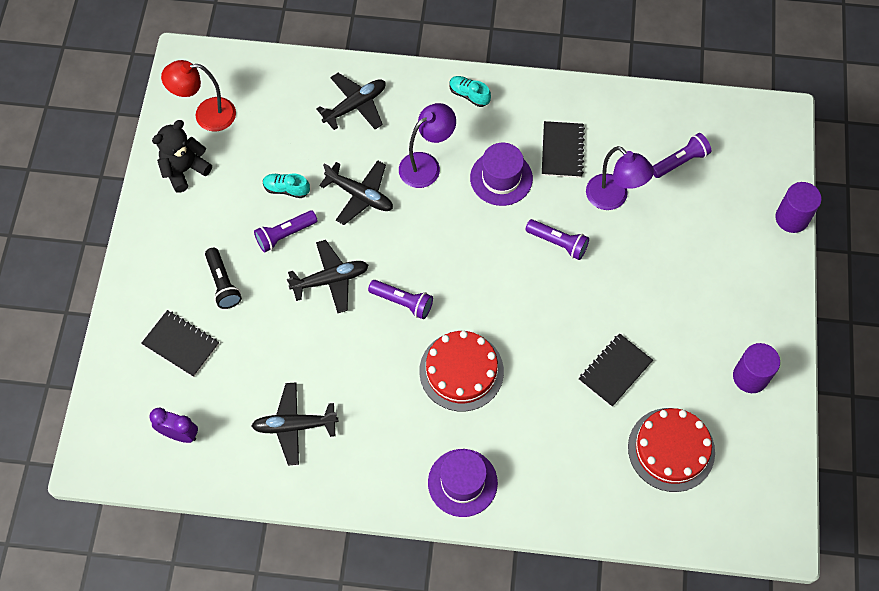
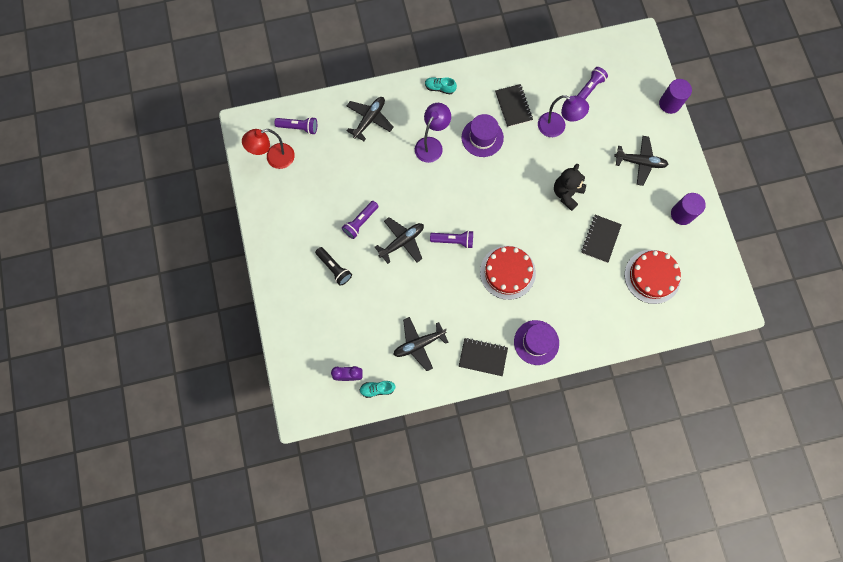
camera: 20 degrees left, 10 degrees up
black notebook [141,310,219,377] -> black notebook moved to [459,338,508,376]
black teddy bear [152,120,212,193] -> black teddy bear moved to [554,164,586,211]
turquoise shoe [263,173,310,198] -> turquoise shoe moved to [359,381,395,398]
black plane [319,160,393,225] -> black plane moved to [614,136,669,186]
purple flashlight [525,219,589,260] -> purple flashlight moved to [275,117,317,135]

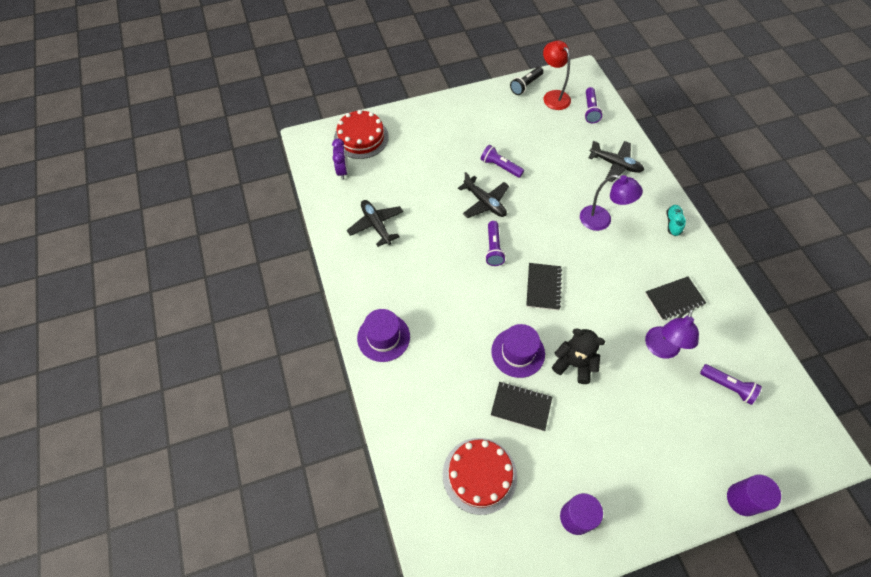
camera: 85 degrees right, 15 degrees down
black flashlight [315,247,352,286] -> black flashlight moved to [510,67,544,95]
turquoise shoe [359,381,395,398] -> none
black notebook [459,338,508,376] -> black notebook moved to [526,263,562,311]
purple hat [462,114,504,157] -> purple hat moved to [491,324,545,378]
red cake [480,246,536,300] -> red cake moved to [334,110,389,159]
black plane [614,136,669,186] -> none

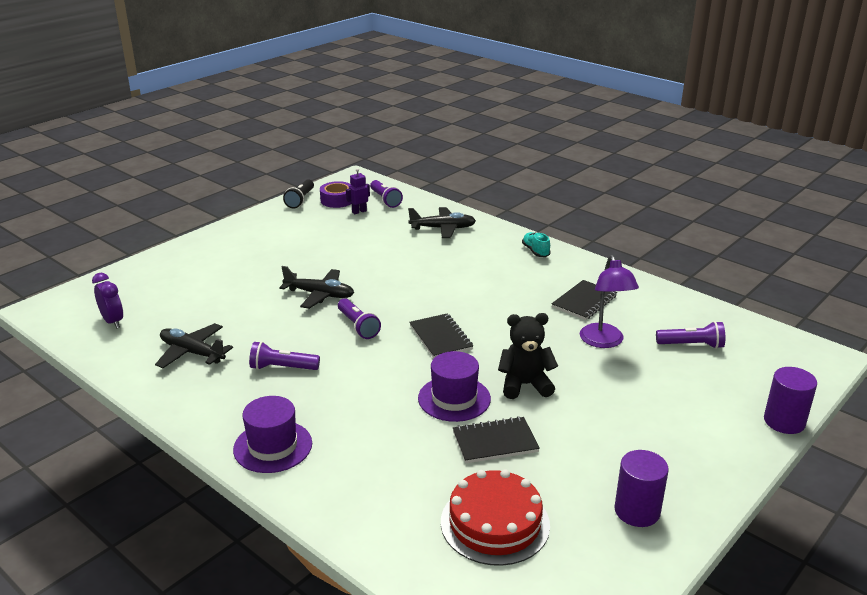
camera: 30 degrees left, 30 degrees down
red cake [334,110,389,159] -> none
purple flashlight [481,145,524,178] -> purple flashlight moved to [249,341,320,370]
red lamp [543,41,571,110] -> purple tape [320,181,352,208]
purple lamp [580,174,643,231] -> none
none -> purple robot [346,168,370,214]

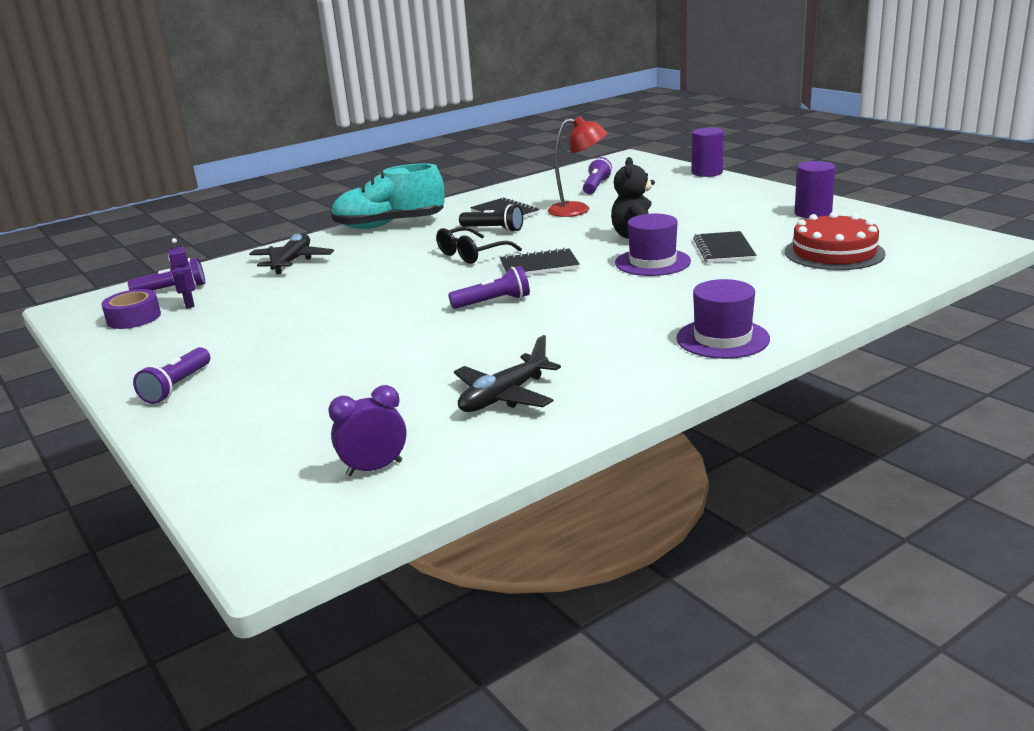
camera: 75 degrees left, 5 degrees down
purple flashlight [249,341,320,370] -> purple flashlight moved to [133,347,210,404]
black plane [279,266,354,309] -> none
black flashlight [283,179,314,208] -> black flashlight moved to [459,204,523,232]
turquoise shoe [522,232,551,257] -> turquoise shoe [331,163,445,229], size x2.28
purple lamp [580,255,639,348] -> red lamp [547,116,607,217]
none -> black glasses [436,227,522,264]

